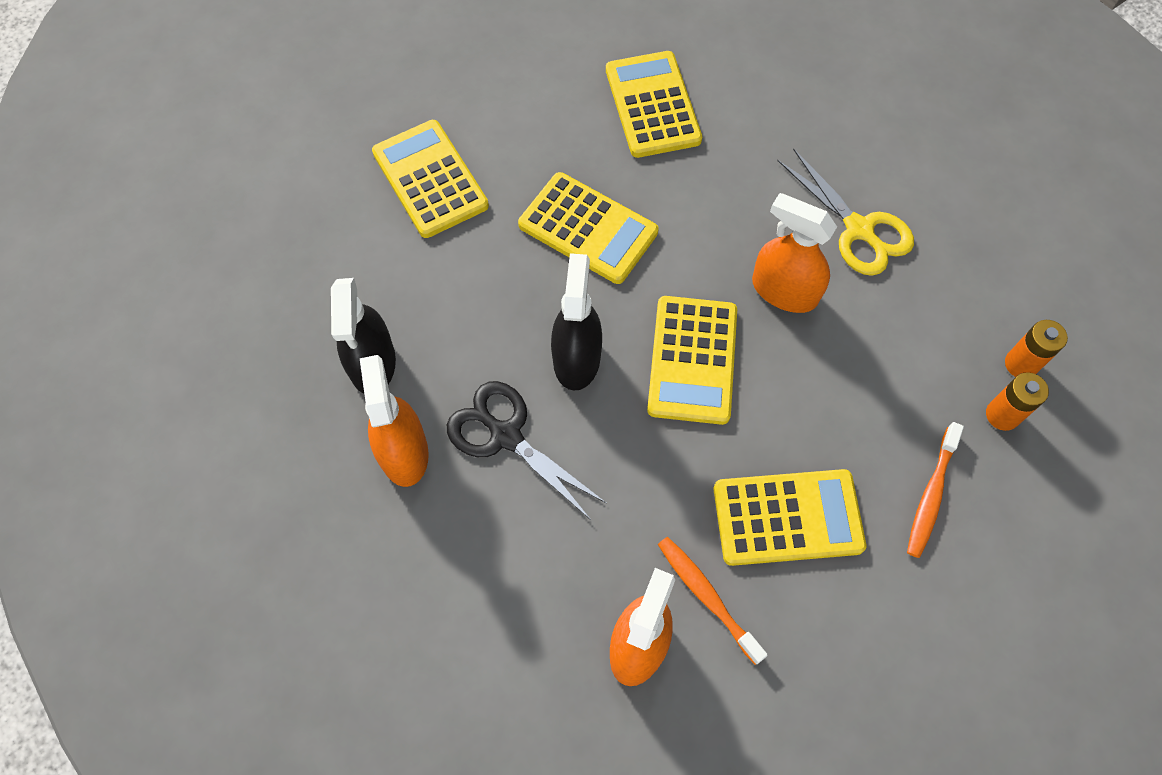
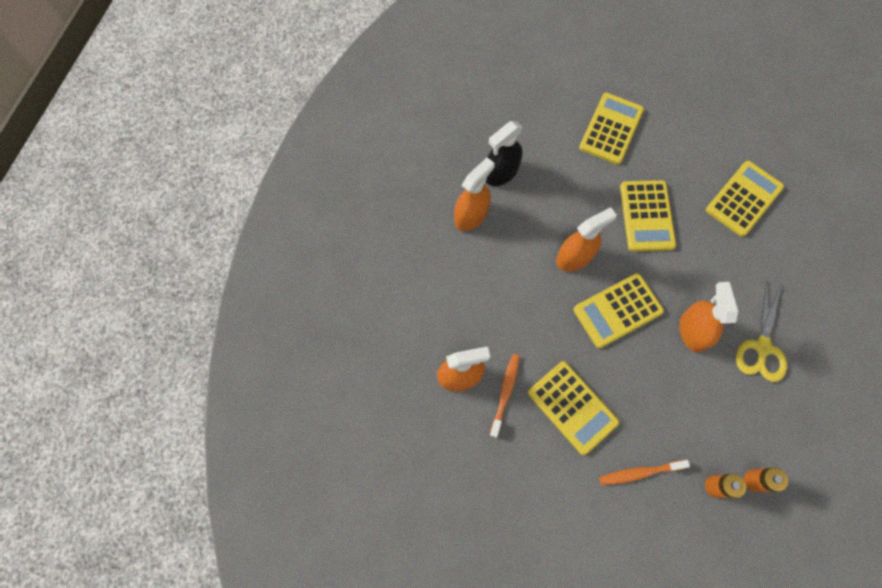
camera: 55 degrees right, 5 degrees up
black scissors [447,381,607,520] -> none
black spray bottle [551,253,602,391] -> orange spray bottle [556,207,617,272]

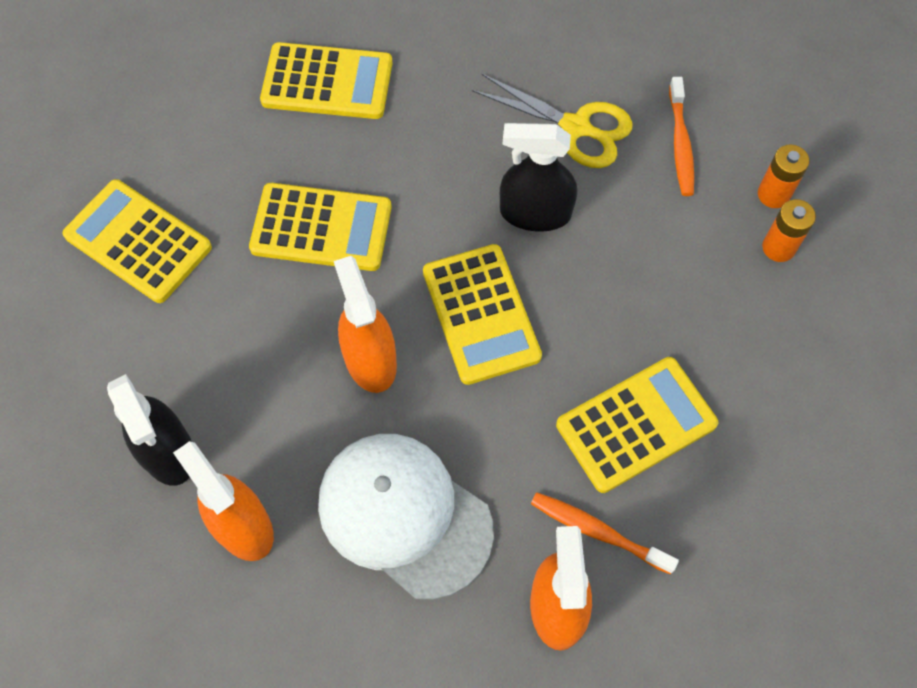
camera: 80 degrees left, 5 degrees down
orange toothbrush [599,460,690,485] -> orange toothbrush moved to [669,77,694,196]
orange spray bottle [679,282,739,353] -> black spray bottle [500,123,577,232]
yellow calculator [706,161,784,237] -> yellow calculator turned 135 degrees clockwise [260,42,393,119]
none -> white cap [318,434,494,600]

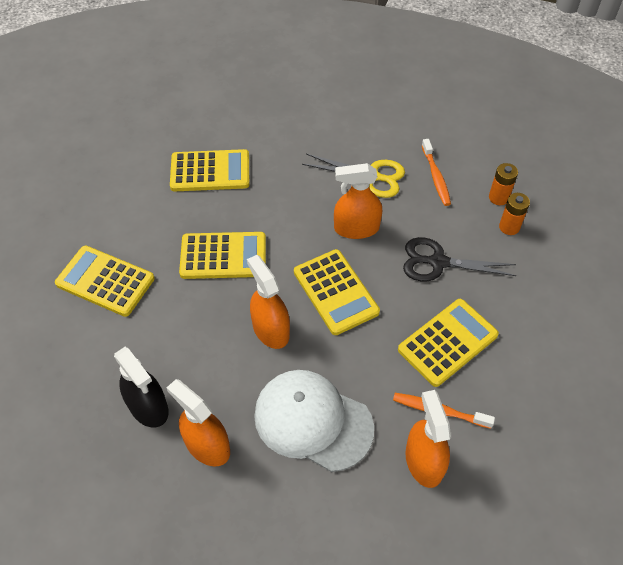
camera: 10 degrees left, 10 degrees down
black spray bottle [500,123,577,232] -> orange spray bottle [334,163,382,239]
none -> black scissors [403,237,517,281]

